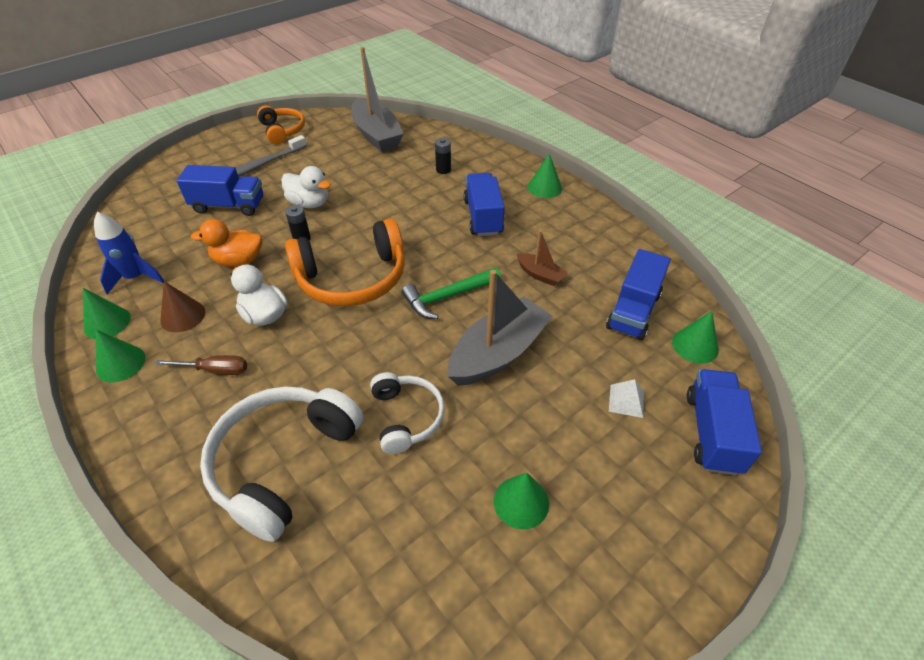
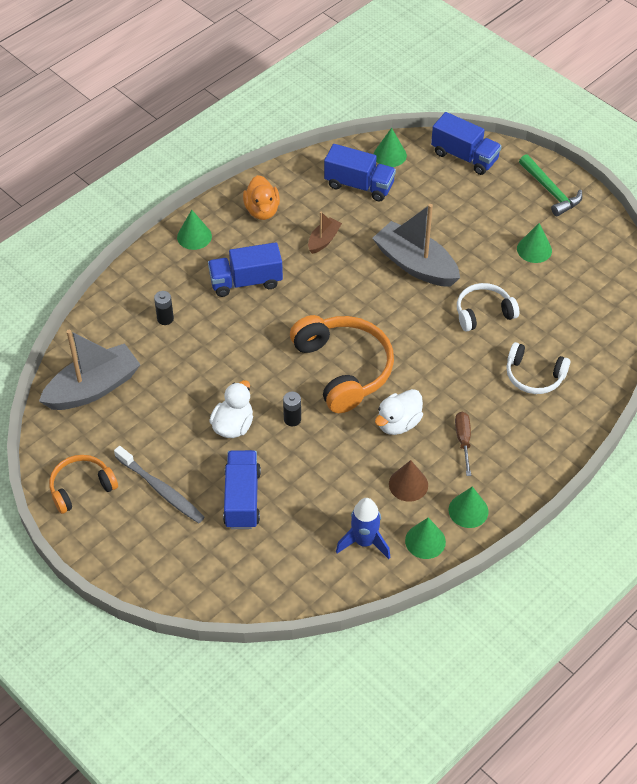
camera: 95 degrees left, 5 degrees up
orange duck [191,219,262,267] -> orange duck moved to [243,175,280,220]
white headphones [200,386,363,542] -> white headphones [506,342,570,394], size x0.58
green hammer [402,267,501,319] -> green hammer moved to [519,154,582,216]
white pyramid [609,379,644,418] -> none
blue truck [687,369,762,475] -> blue truck turned 150 degrees counterclockwise [431,112,501,175]

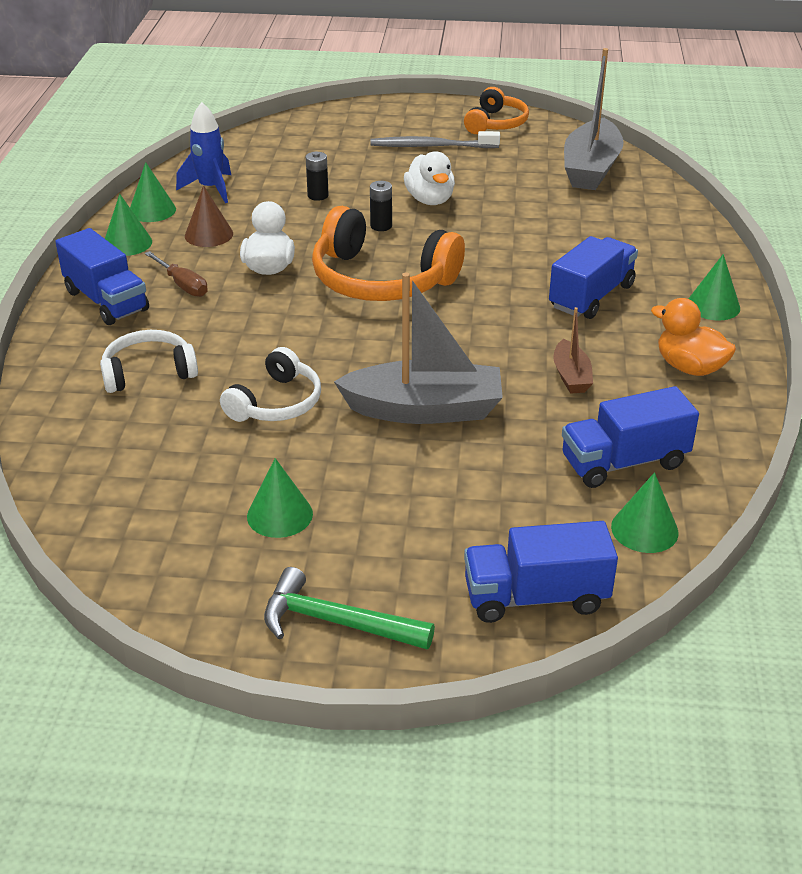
camera: 140 degrees right, 15 degrees down
black battery [154,291,174,325] -> black battery moved to [306,151,329,201]
blue truck [223,450,261,529] -> blue truck moved to [55,228,149,325]

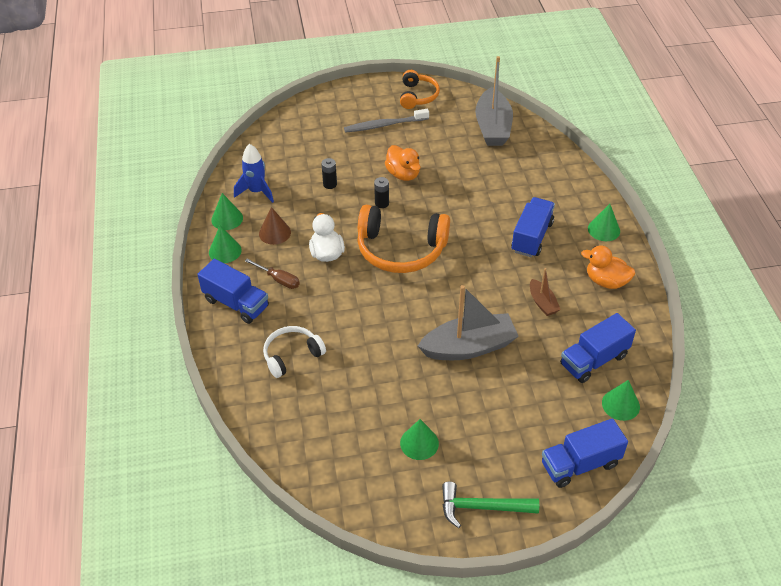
camera: 15 degrees left, 10 degrees up
white headphones [220,347,321,422] -> none
white duck [404,151,455,205] -> orange duck [385,145,421,181]

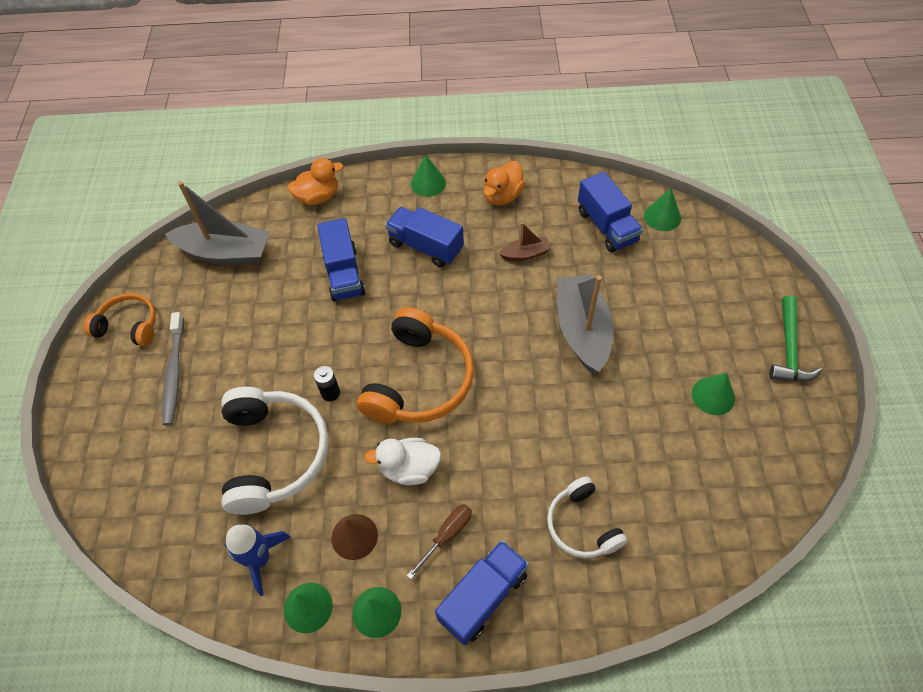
camera: 80 degrees left, 10 degrees up
black battery [321,158,337,189] -> white headphones [221,387,328,515]
orange duck [385,145,421,181] -> orange duck moved to [288,158,343,205]
blue truck [542,418,628,488] -> blue truck moved to [317,218,365,302]

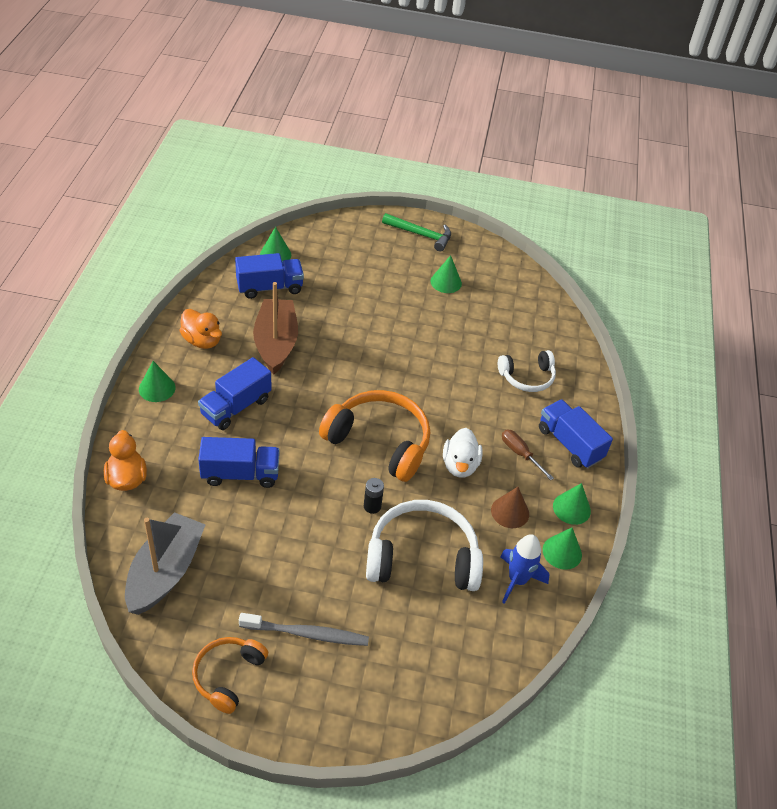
camera: 85 degrees left, 10 degrees down
brown boat [499,222,551,261] -> brown boat [253,282,298,375], size x2.02
grey boat [557,274,614,374] -> none

